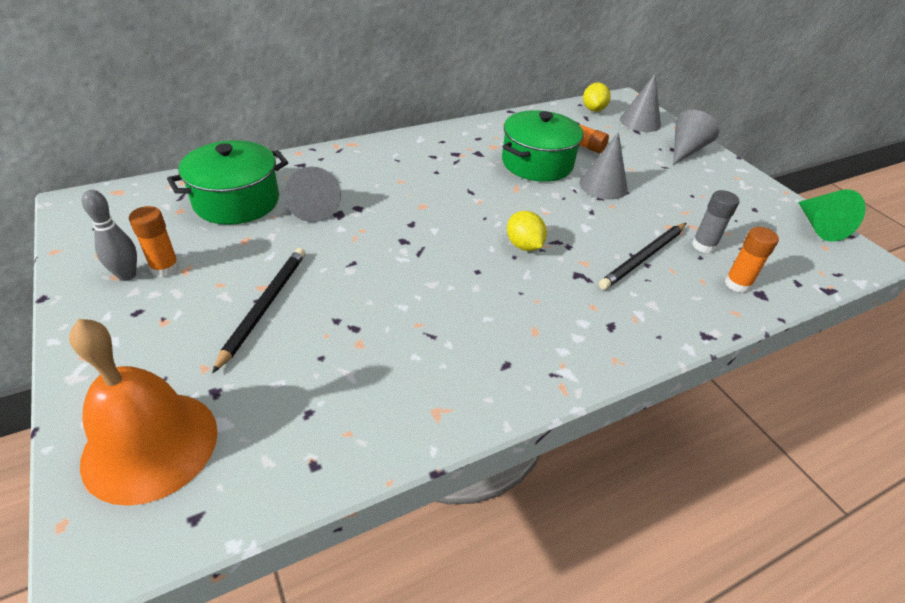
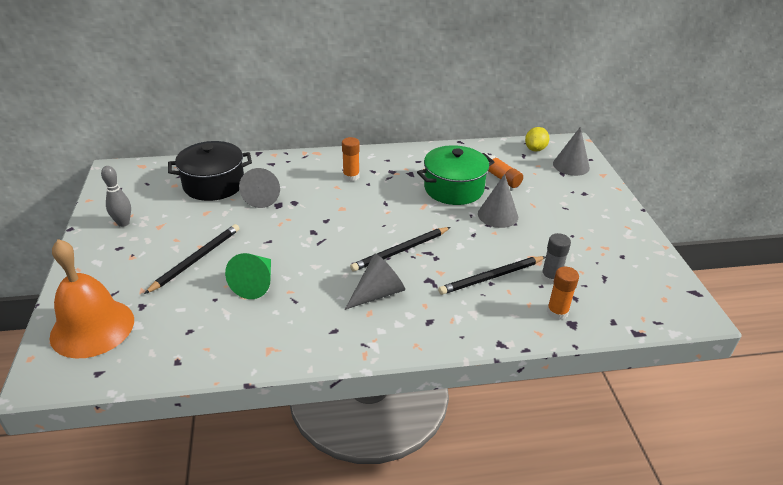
camera: 20 degrees right, 5 degrees down
orange glue stick [129,206,180,277] -> orange glue stick moved to [342,137,360,181]
green pot [167,140,288,225] -> black pot [168,141,252,201]
yellow lemon [507,211,547,251] -> black pencil [350,227,451,272]
grey cone [673,110,719,165] -> grey cone moved to [345,254,405,310]
green cone [798,189,866,242] -> green cone moved to [225,253,271,299]

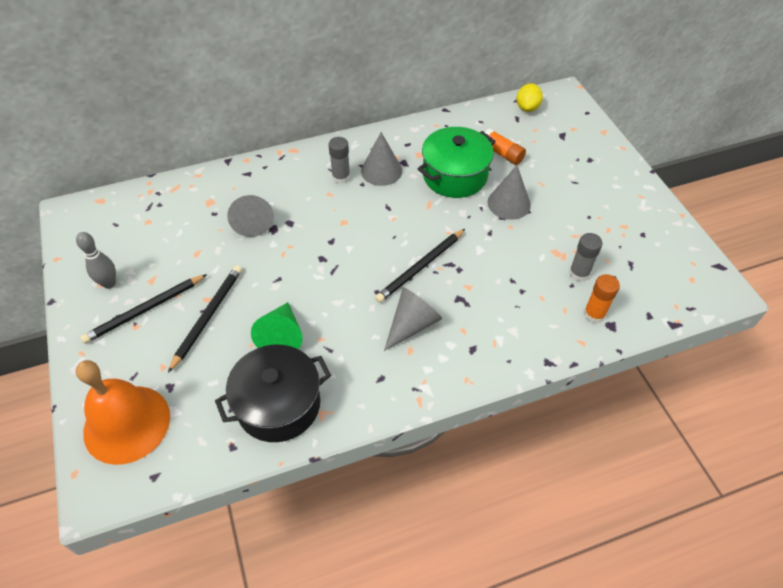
camera: 10 degrees left, 15 degrees up
black pot [168,141,252,201] -> black pot moved to [215,345,331,442]
orange glue stick [342,137,360,181] -> grey glue stick [329,137,350,184]
black pencil [438,256,546,295] -> black pencil moved to [80,274,207,344]
grey cone [553,127,590,176] -> grey cone moved to [361,132,402,186]

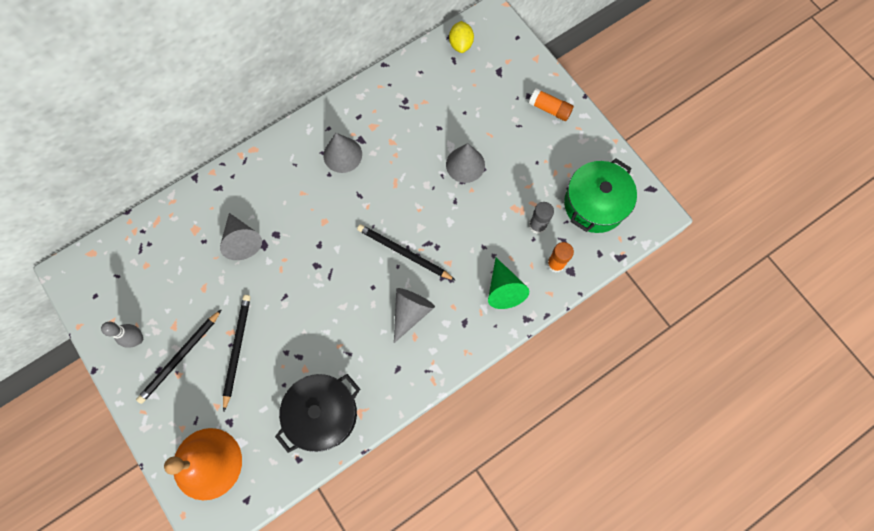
camera: 15 degrees left, 20 degrees up
green cone [251,302,303,349] -> green cone moved to [488,258,529,309]
grey glue stick [329,137,350,184] -> none
black pencil [375,229,465,303] -> black pencil turned 90 degrees clockwise [357,224,456,281]
green pot [418,127,496,198] -> green pot moved to [564,158,637,233]
orange glue stick [485,129,526,165] -> orange glue stick moved to [529,88,574,121]

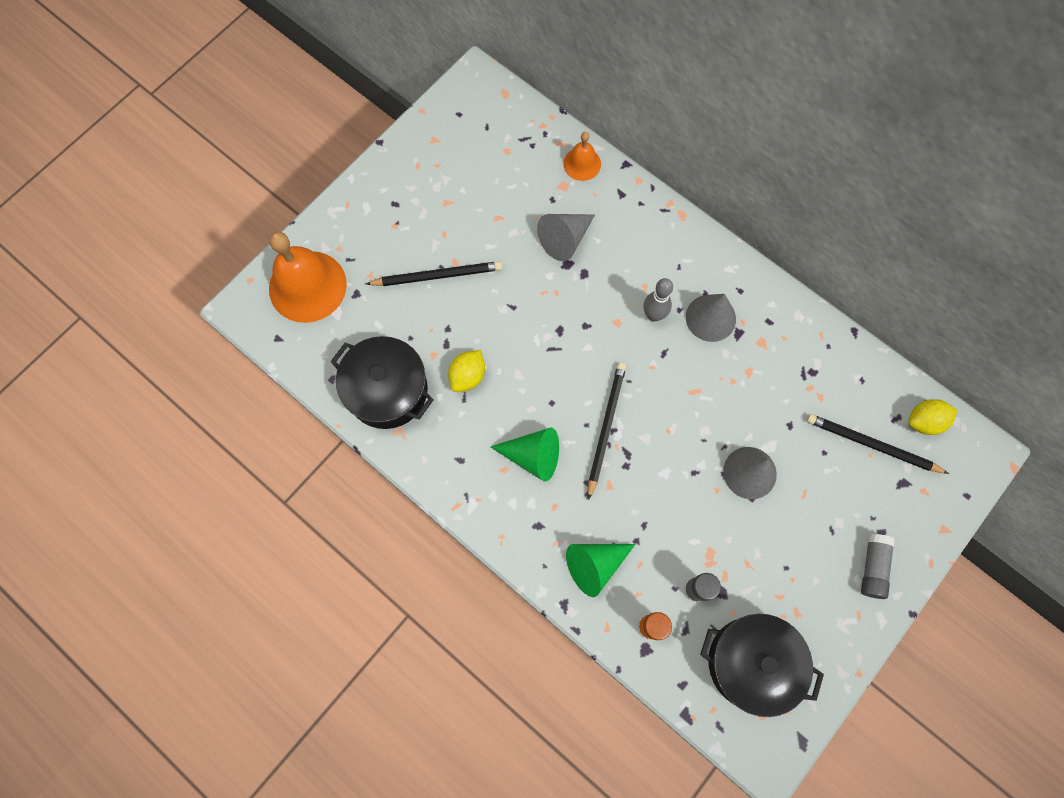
camera: 75 degrees right, 0 degrees up
grey bowling pin [101,322,143,348] -> grey bowling pin moved to [643,278,673,321]
black pencil [136,309,222,404] -> black pencil moved to [807,414,949,474]
grey cone [394,288,435,343] -> green cone [491,427,559,482]
orange glue stick [529,88,574,121] -> grey glue stick [861,534,895,599]
green pot [564,158,637,233] -> black pot [700,614,824,717]
none -> yellow lemon [448,350,485,392]
none -> orange bell [563,132,601,181]

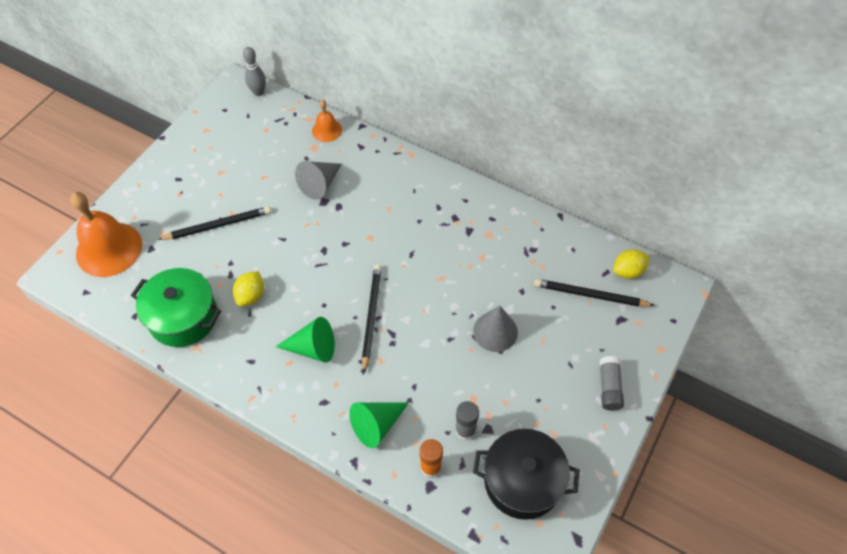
camera: 10 degrees left, 15 degrees down
black pot [330,336,433,429] -> green pot [131,268,221,347]
grey bowling pin [643,278,673,321] -> grey bowling pin moved to [243,47,266,96]
grey cone [686,294,736,342] -> none

